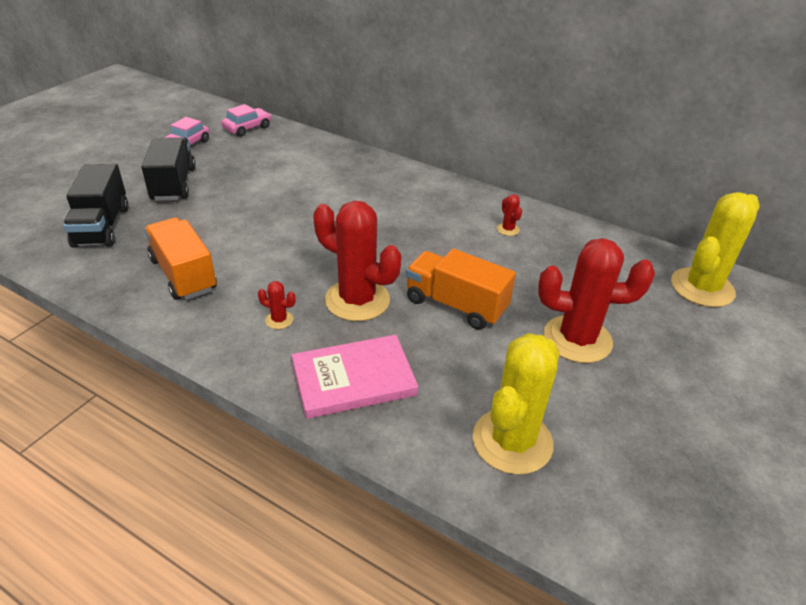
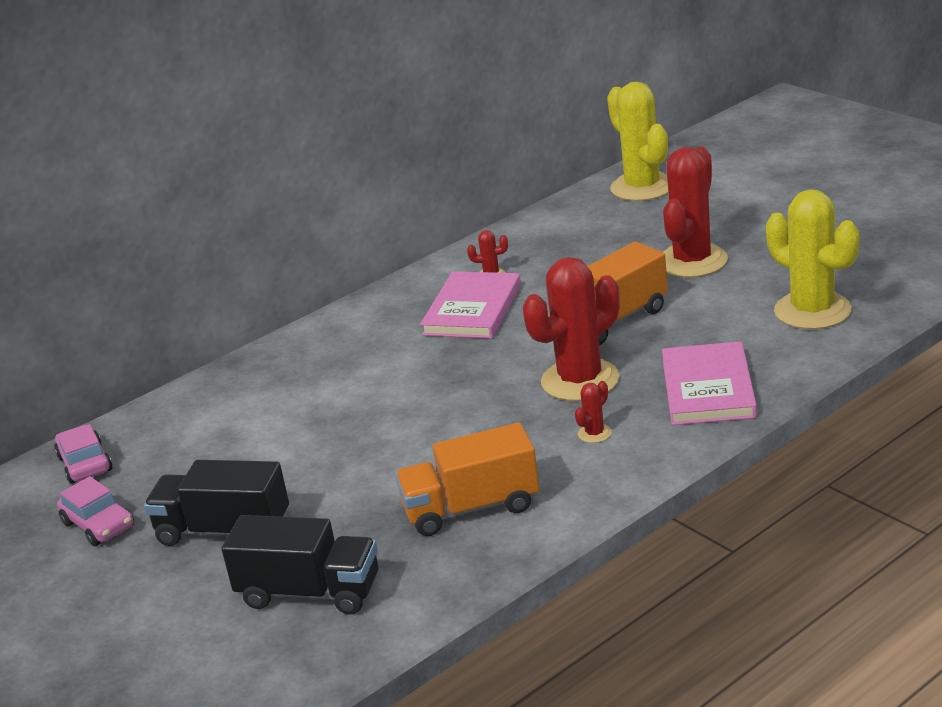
camera: 65 degrees left, 10 degrees down
none -> pink book [420,271,521,339]

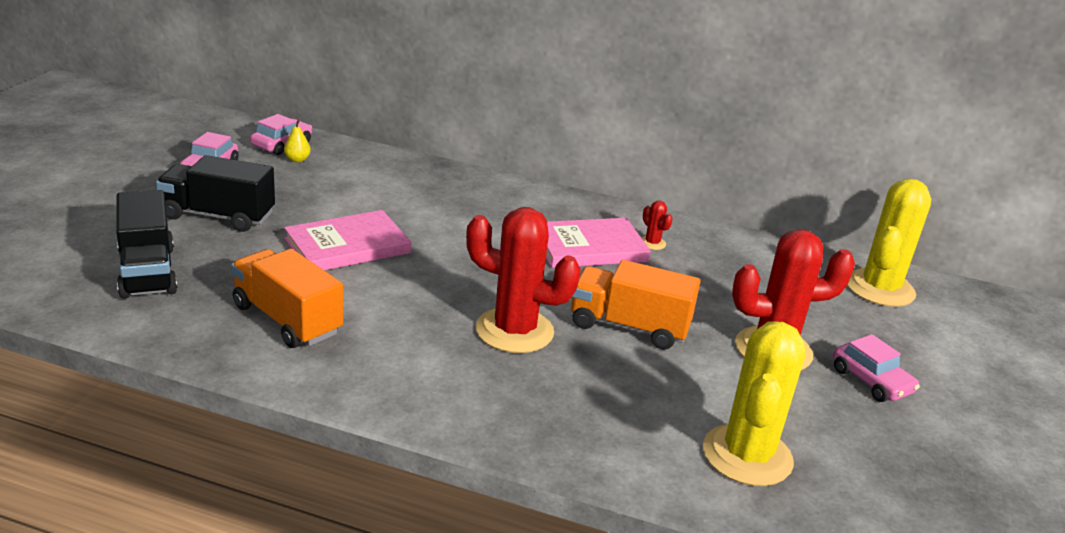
camera: 50 degrees right, 0 degrees up
black truck [144,460,289,546] -> black truck turned 60 degrees counterclockwise [156,155,275,232]
red cactus [575,381,612,443] -> none
pink book [662,341,757,425] -> pink book moved to [284,210,411,270]
none -> yellow pear [284,120,311,162]
none -> pink car [833,334,920,402]

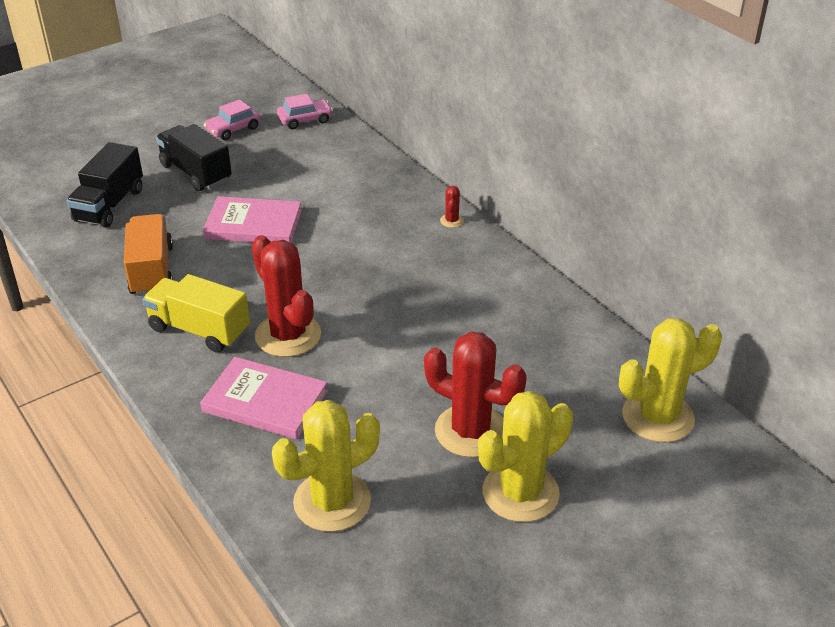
camera: 40 degrees right, 10 degrees up
yellow pear [284,120,311,162] -> none
pink book [546,218,651,268] -> pink book moved to [200,357,328,439]
orange truck [571,260,701,350] -> none
red cactus [641,200,673,250] -> red cactus moved to [440,186,464,228]
pink car [833,334,920,402] -> yellow cactus [478,391,573,522]
none -> yellow truck [142,274,250,353]

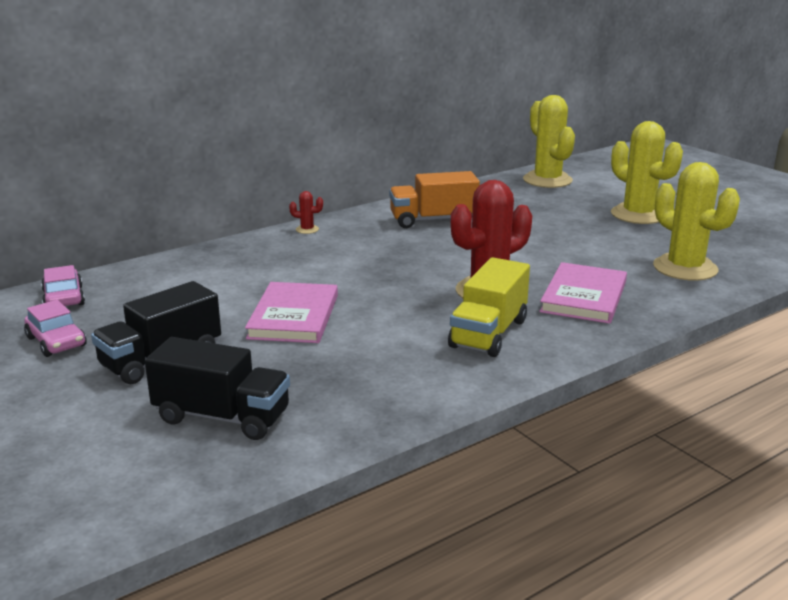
camera: 90 degrees left, 15 degrees down
orange truck [124,214,173,296] -> orange truck moved to [389,171,480,228]
red cactus [424,332,527,458] -> none

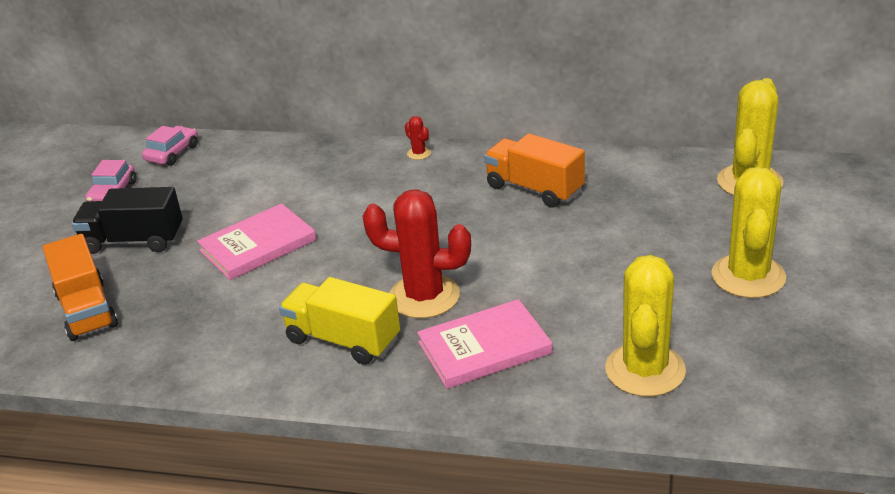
camera: 50 degrees right, 10 degrees up
black truck [145,337,290,440] -> orange truck [42,234,118,341]
yellow truck [448,257,530,357] -> yellow truck turned 45 degrees clockwise [279,277,400,365]

